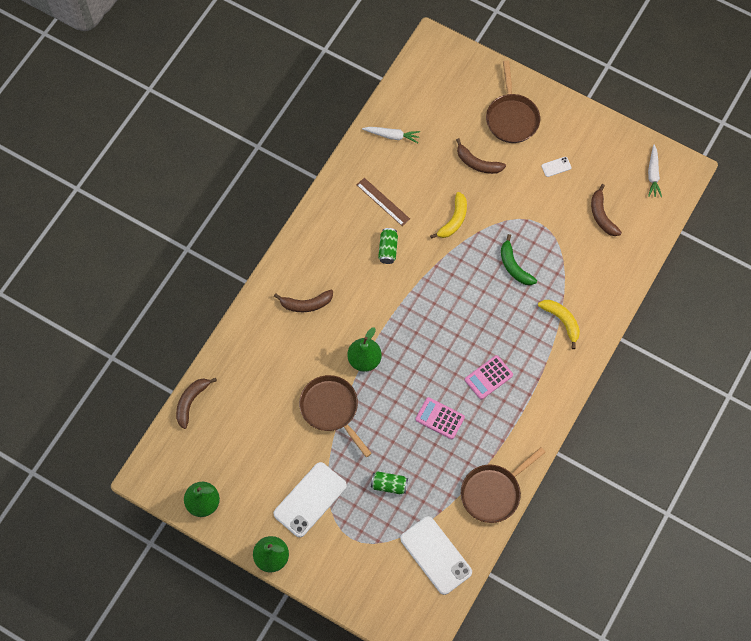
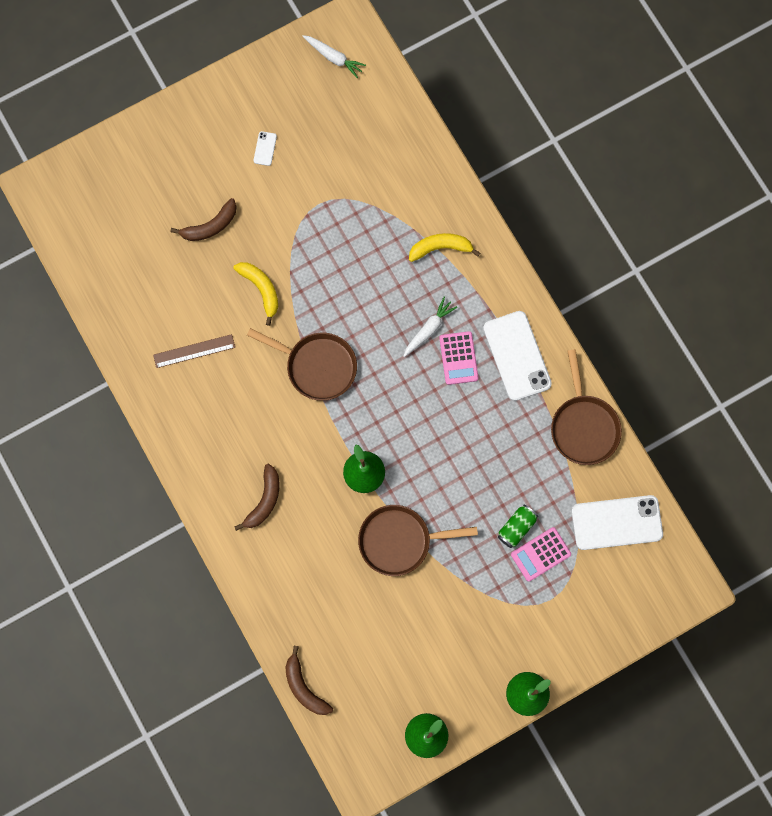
camera: 60 degrees left, 10 degrees up
white phone [273,462,347,537] -> white phone moved to [483,311,552,401]
white carrot [362,127,420,143] -> white carrot moved to [403,297,457,357]
green can [378,228,398,264] -> none
pink calculator [415,397,465,439] -> pink calculator moved to [511,527,571,582]
brown pan [486,60,540,143] -> brown pan moved to [247,328,357,401]
green banana [501,234,537,285] -> none
brown banana [591,184,622,236] -> none

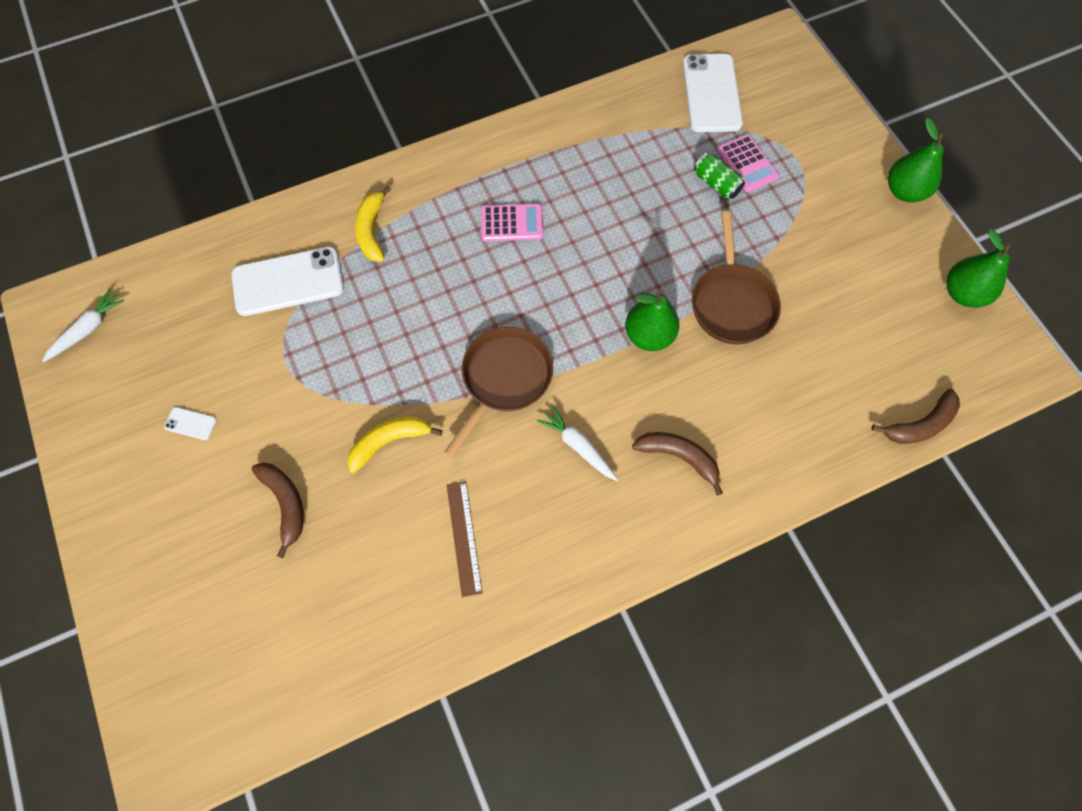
camera: 85 degrees left, 10 degrees down
white carrot [403,297,457,357] -> white carrot moved to [537,405,618,481]
white phone [483,311,552,401] -> white phone moved to [231,247,344,316]
brown pan [551,349,622,465] -> none

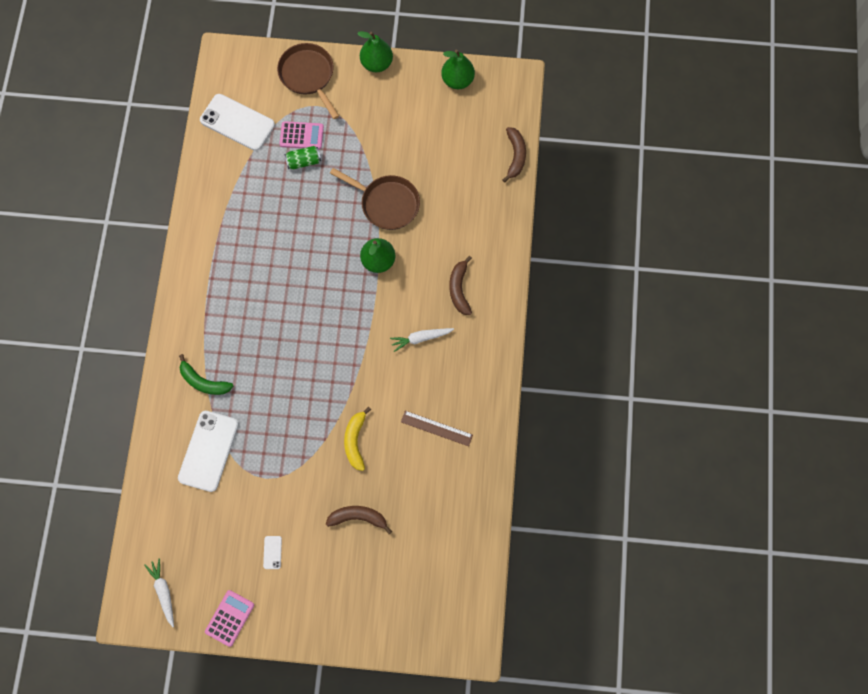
camera: 60 degrees left, 5 degrees up
white phone [164,407,217,440] -> white phone turned 45 degrees counterclockwise [263,536,282,569]
yellow banana [355,186,391,262] -> green banana [179,354,233,395]
brown pan [444,327,553,458] -> brown pan moved to [277,43,339,119]
pink calculator [481,204,543,242] -> pink calculator moved to [205,590,254,647]
brown banana [632,432,723,496] -> brown banana turned 60 degrees counterclockwise [449,256,472,315]

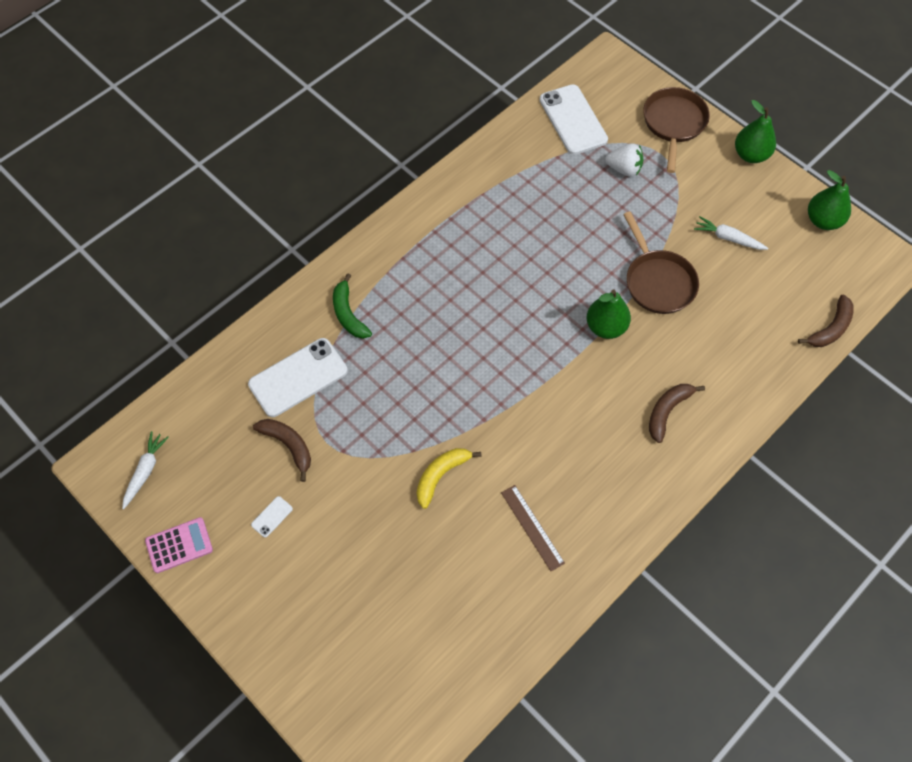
camera: 40 degrees right, 10 degrees down
pink calculator [280,121,324,149] -> white strawberry [605,143,644,176]
green can [285,146,321,169] -> none
brown banana [326,506,392,534] -> brown banana moved to [253,419,311,482]
white carrot [390,328,454,352] -> white carrot moved to [694,216,768,250]

